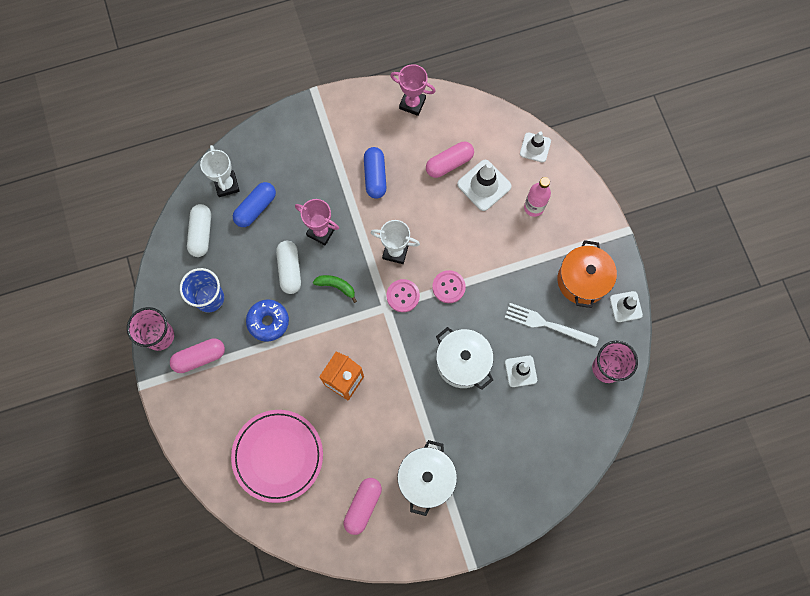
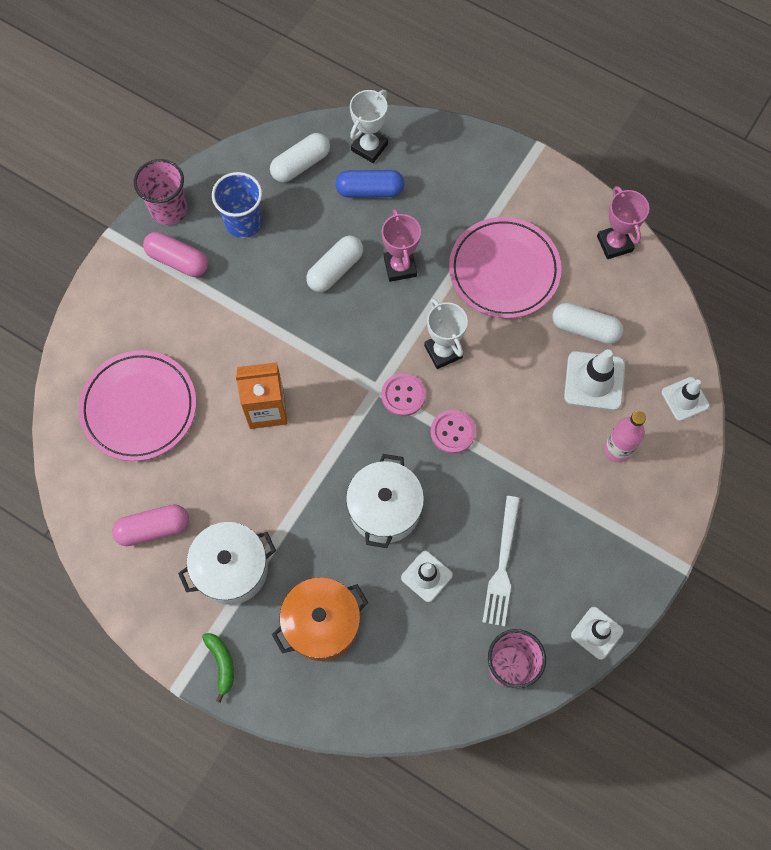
camera: 50 degrees right, 5 degrees down
blue donut [246,299,289,342] -> none
green banana [313,275,357,303] -> green banana moved to [202,633,234,703]
blue capsule [364,147,387,199] -> pink plate [449,217,561,318]
pink capsule [426,142,474,178] -> white capsule [552,303,624,344]
white fork [505,303,599,347] -> white fork turned 150 degrees counterclockwise [483,496,520,627]
orange pot [557,240,617,308] -> orange pot moved to [272,577,368,661]

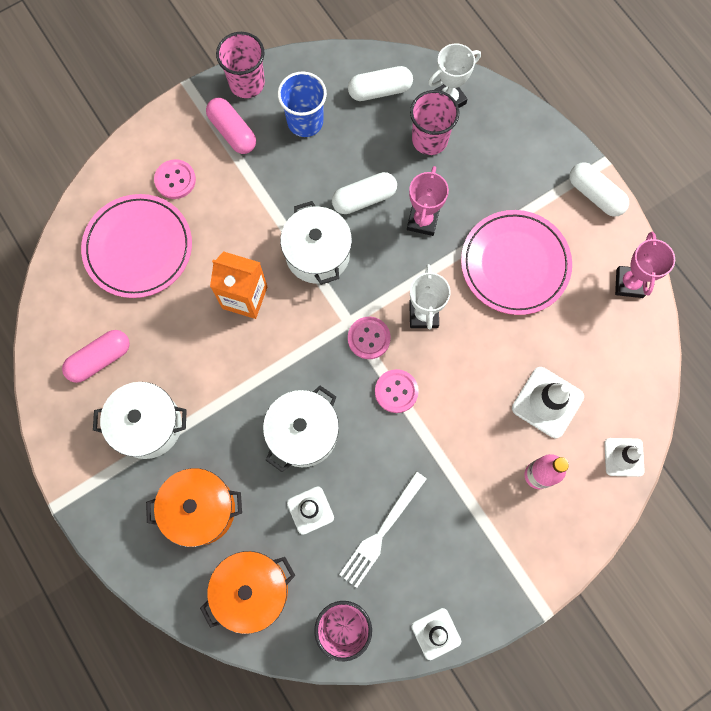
camera: 25 degrees right, 5 degrees up
pink capsule [112,504,189,546] -> pink capsule turned 45 degrees counterclockwise [62,330,130,383]
green banana [202,633,234,703] -> none
blue capsule [335,170,405,198] -> pink cup [410,90,459,155]
white capsule [552,303,624,344] -> white capsule moved to [569,162,629,217]
none -> pink button [154,159,196,199]
none -> orange pot [200,551,296,634]
none -> white pot [280,201,352,285]

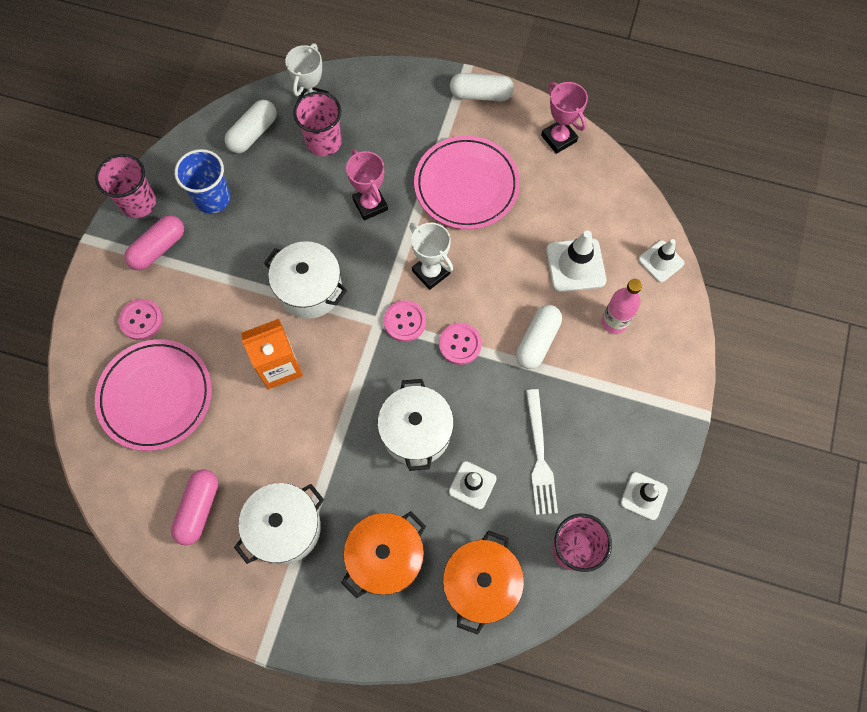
camera: 40 degrees left, 5 degrees down
pink capsule [206,98,256,154] -> pink capsule turned 60 degrees counterclockwise [125,215,184,270]
white capsule [332,172,397,214] -> white capsule moved to [516,305,562,369]

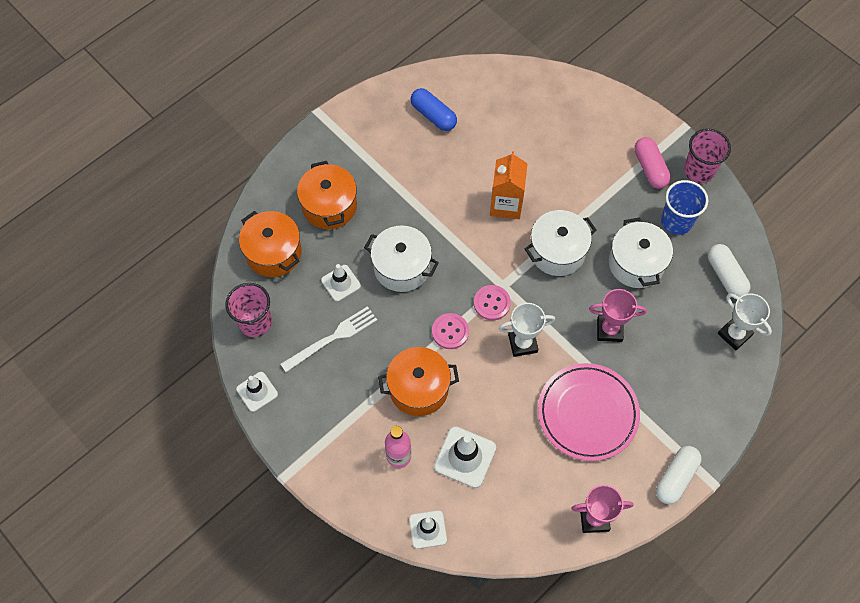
camera: 120 degrees right, 5 degrees down
pink plate [95,339,212,451] -> none
pink button [119,299,163,340] -> none
pink capsule [171,469,218,545] -> blue capsule [411,88,457,131]
white pot [234,483,324,564] -> white pot moved to [609,218,673,288]
pink cup [293,91,342,156] -> none
white capsule [516,305,562,369] -> orange pot [378,347,459,416]
white fork [526,389,558,515] -> white fork turned 120 degrees clockwise [281,306,377,372]

